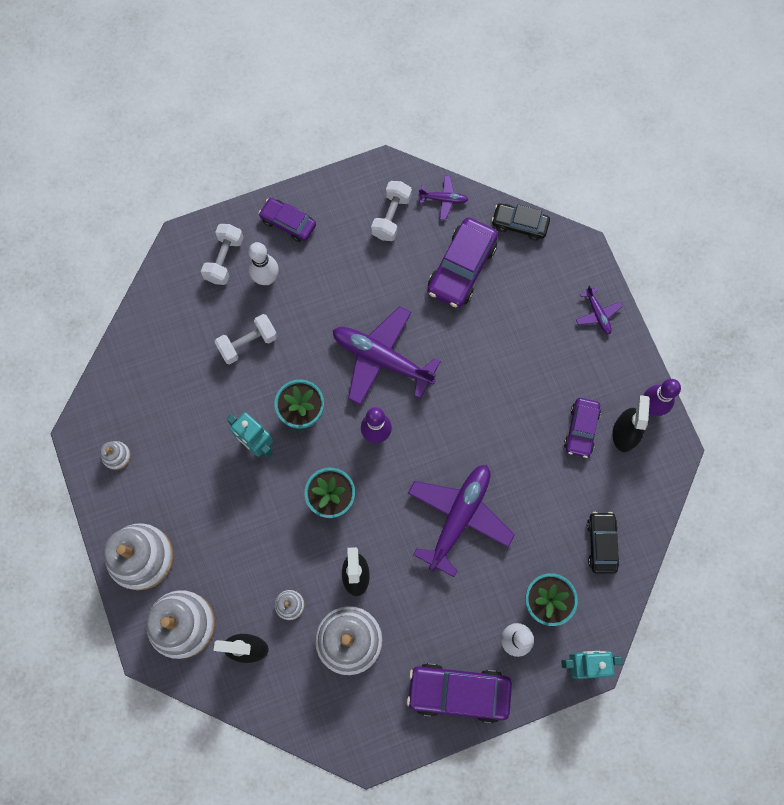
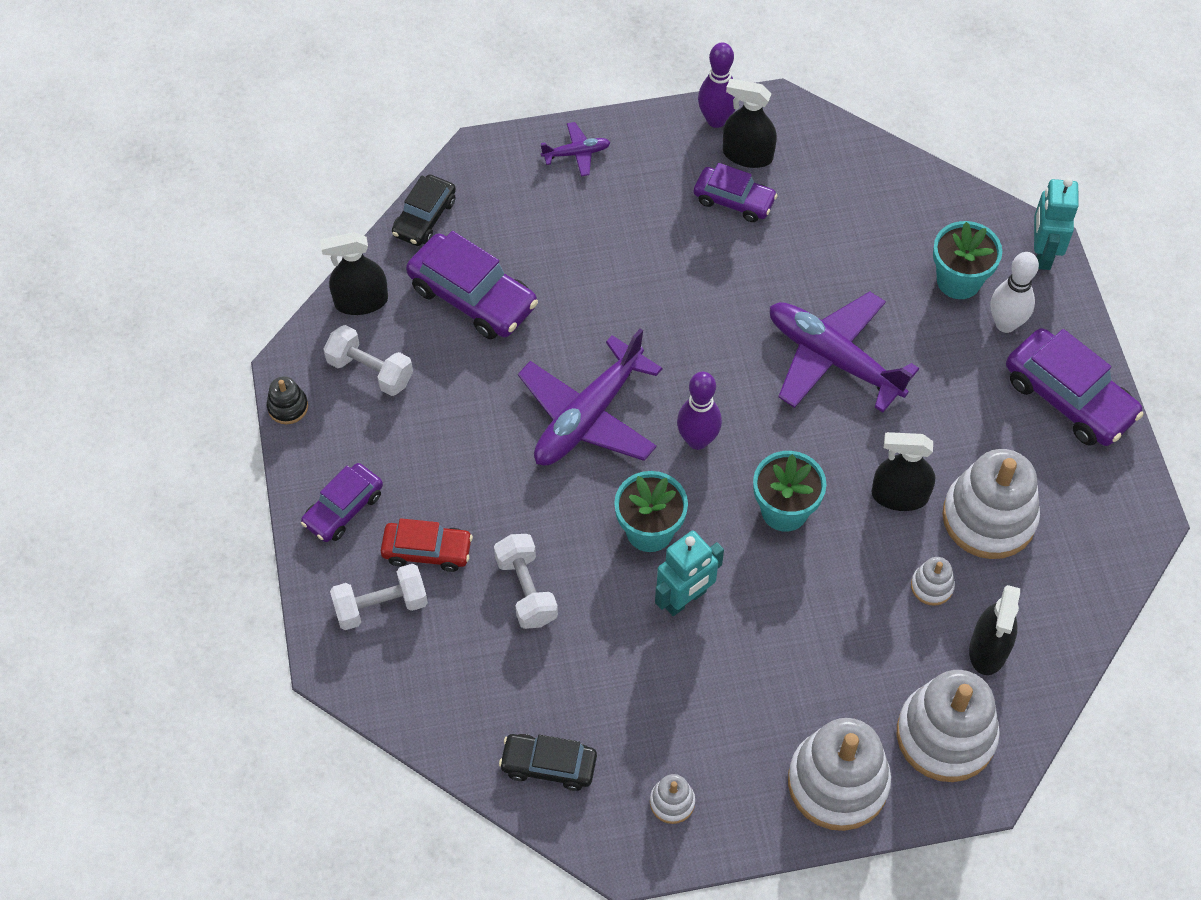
camera: 80 degrees left, 15 degrees down
white dumbbell [201,224,244,285] -> white dumbbell turned 45 degrees counterclockwise [330,564,428,630]
white bowling pin [248,242,279,285] -> red car [381,518,473,572]
purple car [407,663,512,723] -> purple car turned 60 degrees counterclockwise [1006,328,1144,446]
purple plane [418,176,469,220] -> black spray bottle [320,232,388,315]
black car [587,512,620,574] -> black car moved to [499,734,597,791]
none -> black stacking toy [267,376,308,424]

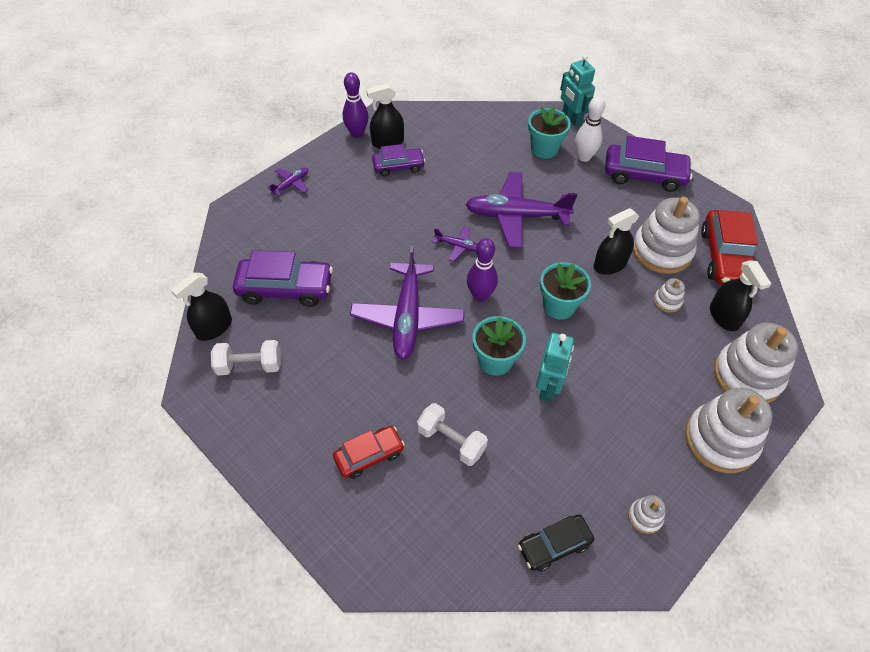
camera: 35 degrees left, 5 degrees down
black stacking toy [267,376,308,424] -> none
purple car [301,463,383,542] -> none
white dumbbell [330,564,428,630] -> none
black car [392,175,456,246] -> none
none -> purple plane [433,226,477,262]
none -> red car [701,210,758,286]

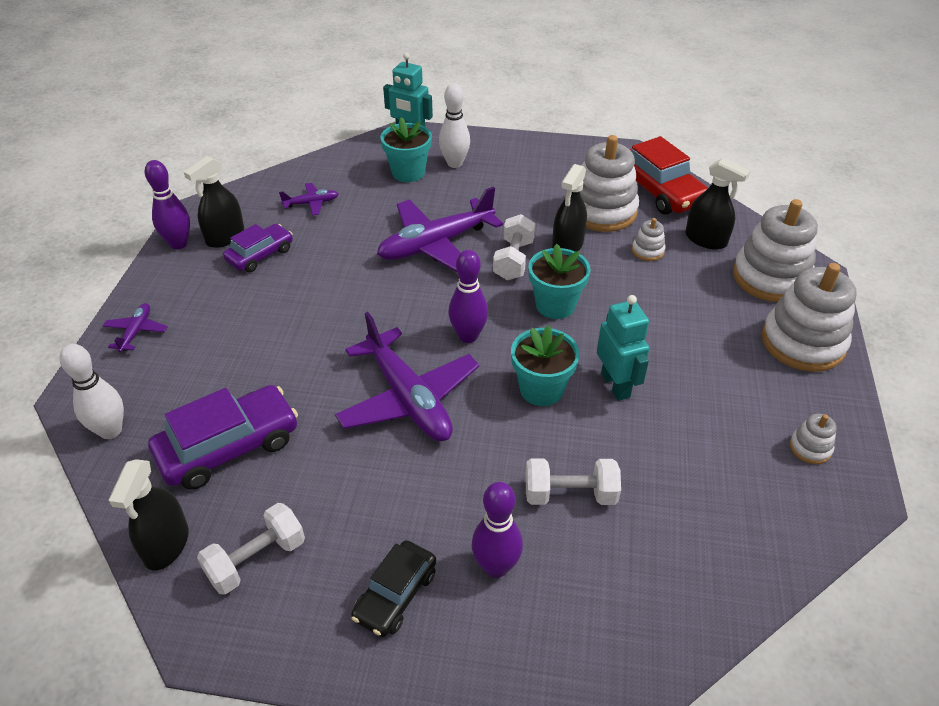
camera: 35 degrees left, 10 degrees down
red car [333,426,405,479] -> purple bowling pin [472,482,523,578]
purple plane [433,226,477,262] -> purple plane moved to [279,183,338,216]
black car [518,515,594,572] -> black car moved to [351,540,436,637]
purple car [605,136,693,192] -> none
none -> white bowling pin [60,344,124,439]
none -> white dumbbell [493,214,535,280]

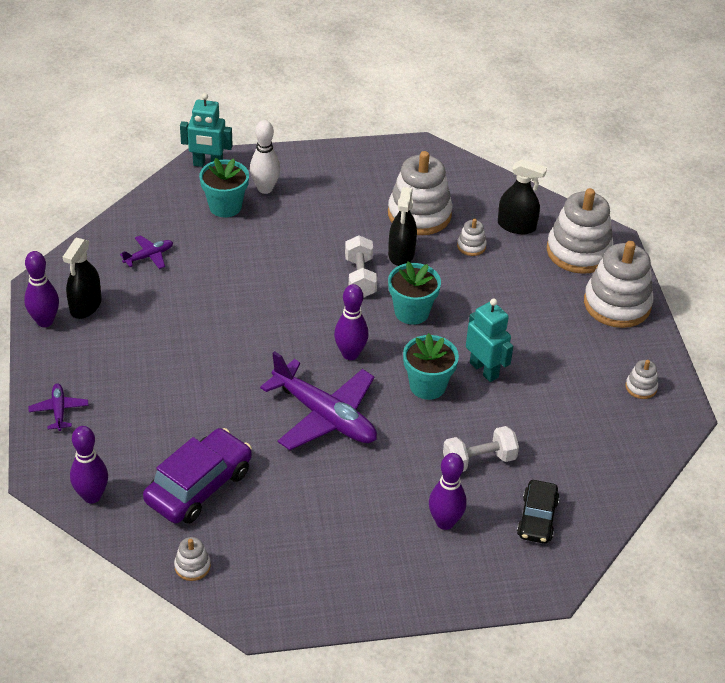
camera: 20 degrees left, 0 degrees up
white bowling pin [60,344,124,439] -> purple bowling pin [70,426,108,503]
black spray bottle [109,459,188,571] -> white stacking toy [174,537,211,581]
white dumbbell [197,503,305,595] -> none
purple car [223,224,293,272] -> none
black car [351,540,436,637] -> black car moved to [517,480,560,544]
purple plane [377,186,503,272] -> none
red car [629,136,708,214] -> none

